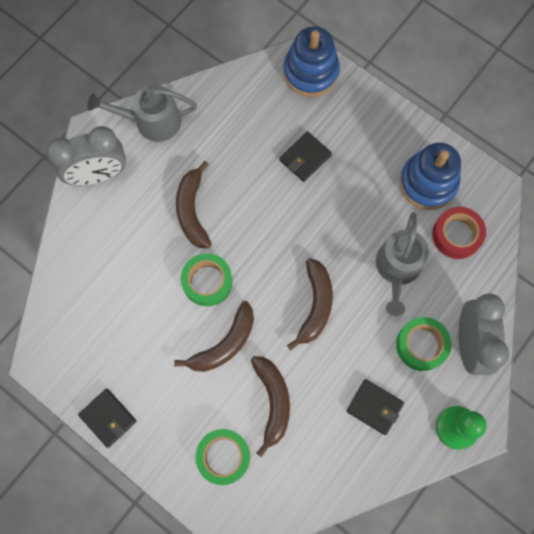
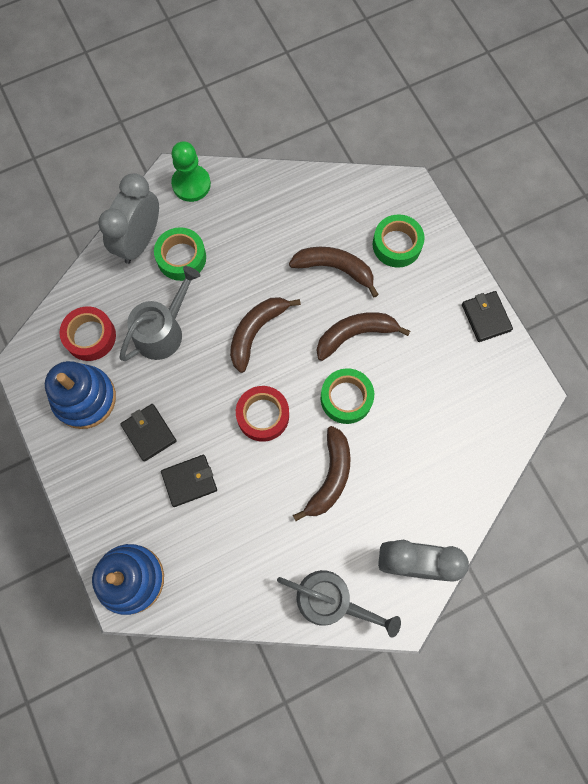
camera: 155 degrees left, 0 degrees up
brown banana [251,356,290,457] -> brown banana turned 90 degrees clockwise [289,247,379,298]
black wallet [347,379,404,435] -> black wallet moved to [120,404,176,462]
none -> red tape [236,386,289,442]

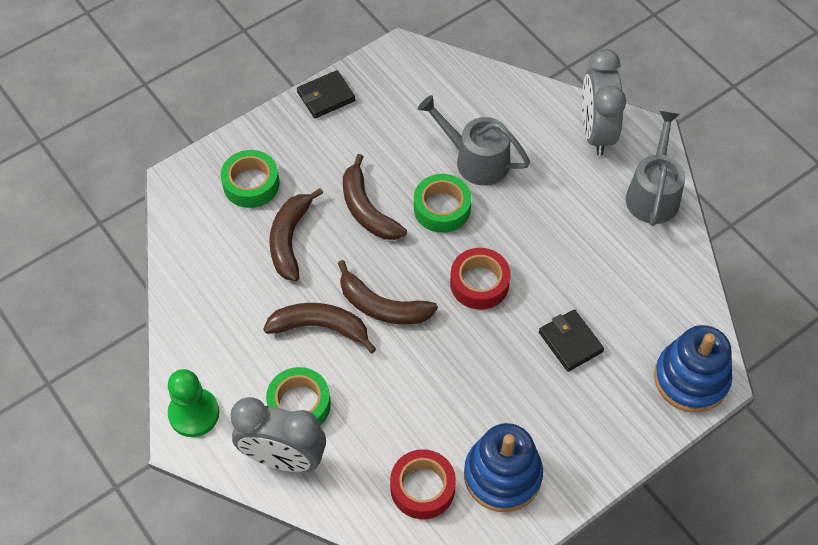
camera: 100 degrees left, 15 degrees down
grey watering can [119,266,200,361] -> grey watering can moved to [418,95,530,186]
black wallet [120,404,176,462] -> none
brown banana [293,426,351,521] -> brown banana moved to [263,303,376,353]

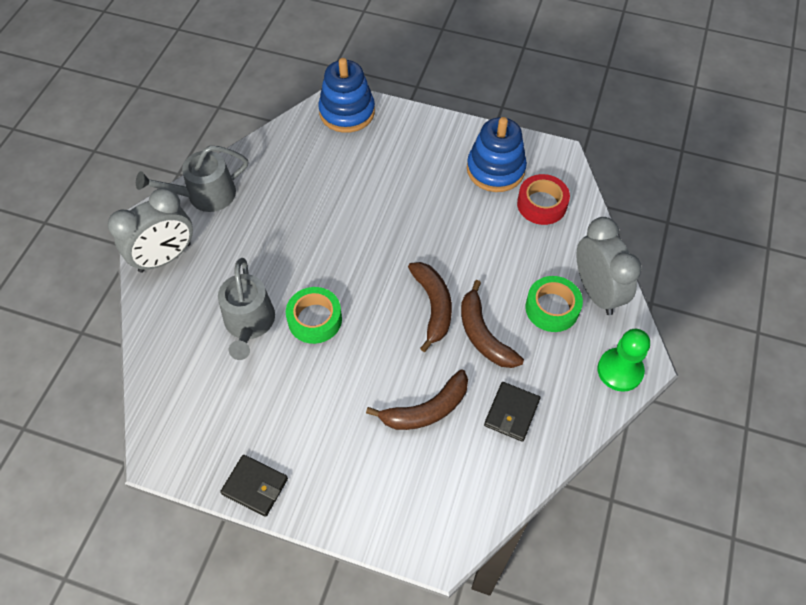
camera: 125 degrees left, 0 degrees up
green tape [221,150,279,208] -> none
brown banana [343,154,407,240] -> none
red tape [450,248,511,309] -> none
black wallet [539,309,604,372] -> black wallet moved to [484,382,540,442]

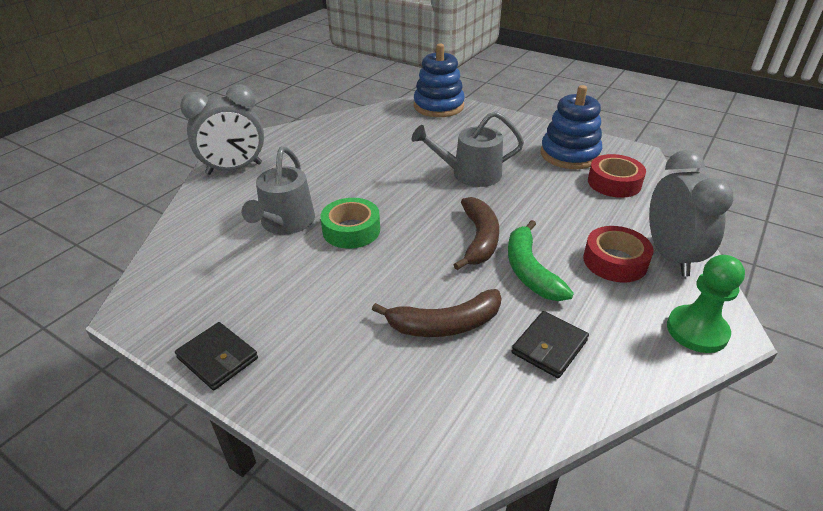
camera: 15 degrees right, 20 degrees down
grey watering can [136,145,248,212] -> grey watering can moved to [412,111,524,187]
brown banana [461,280,524,368] -> green banana [508,220,574,301]
green tape [525,276,583,332] -> red tape [583,226,653,283]

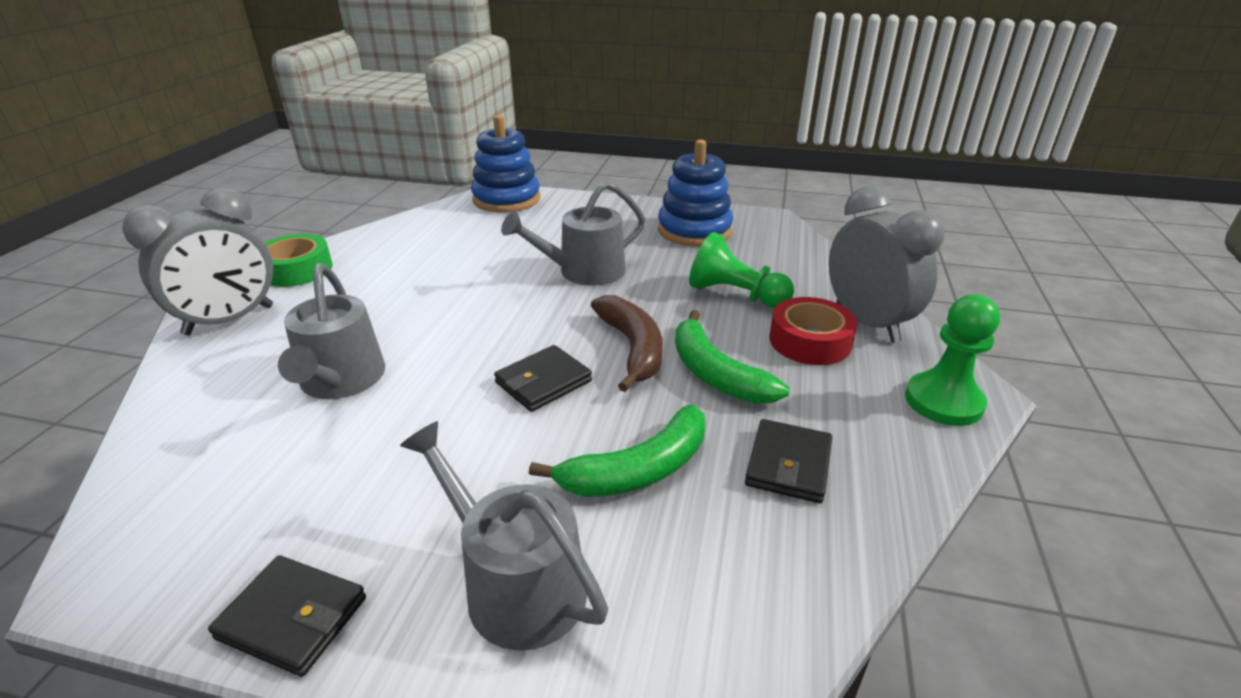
camera: 20 degrees left, 5 degrees down
green tape [320,198,380,249] -> green tape moved to [265,234,333,287]
brown banana [372,289,502,337] -> green banana [529,404,705,497]
red tape [588,154,646,198] -> none
none -> grey watering can [400,421,608,650]
none -> black wallet [494,345,592,412]
none -> green pawn [689,232,794,308]

